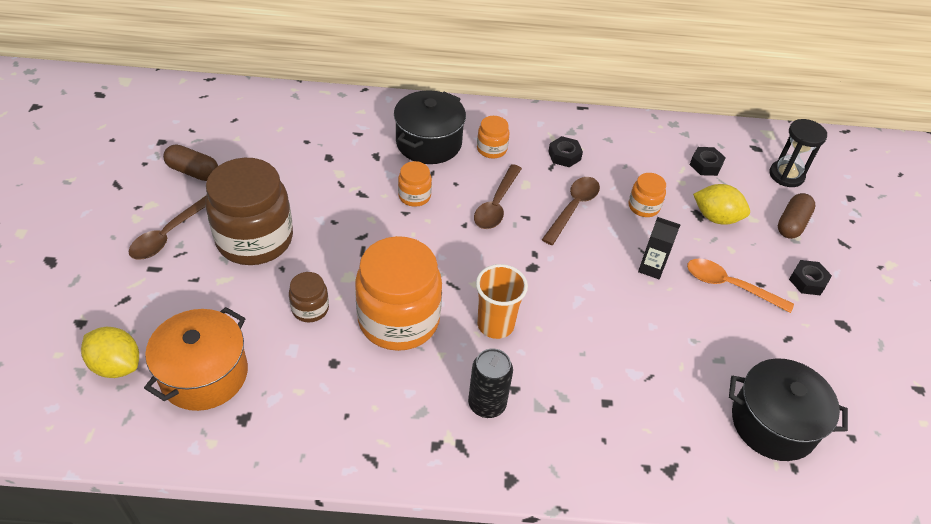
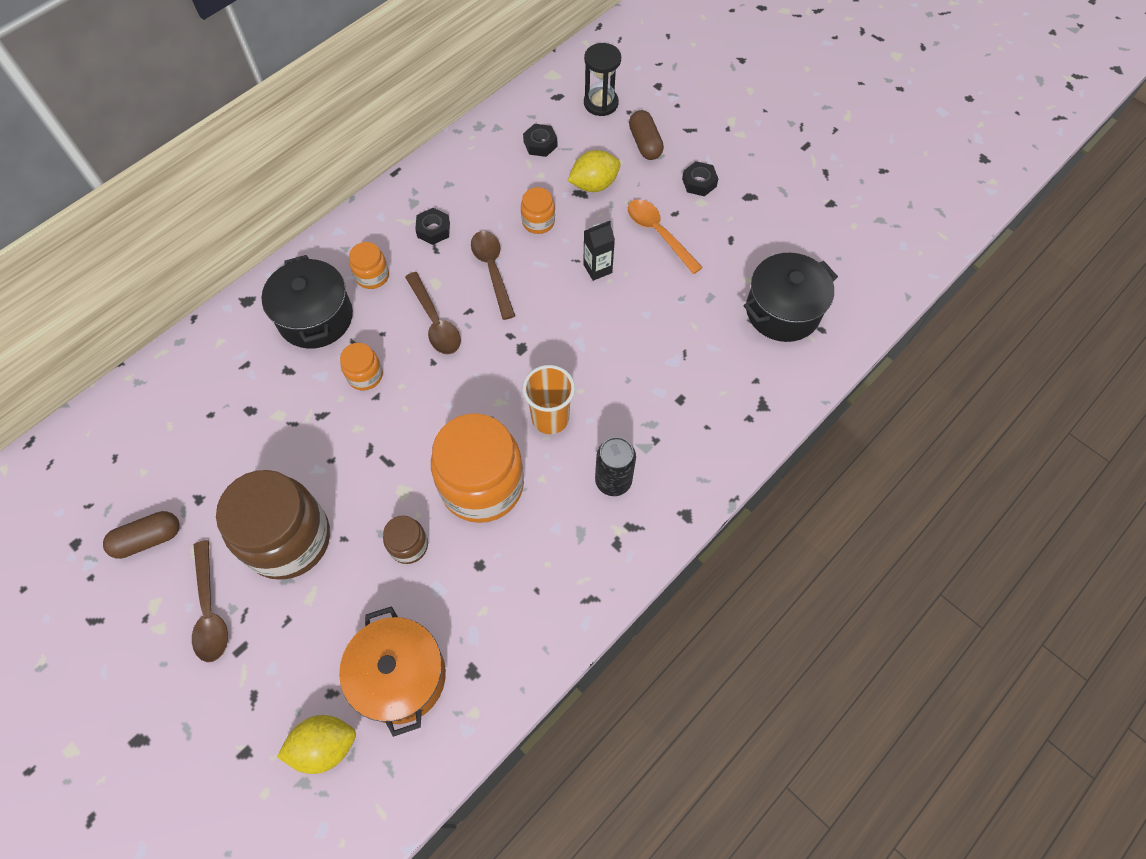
camera: 45 degrees left, 15 degrees up
orange spoon [687,258,794,313] -> orange spoon turned 75 degrees clockwise [628,199,703,274]

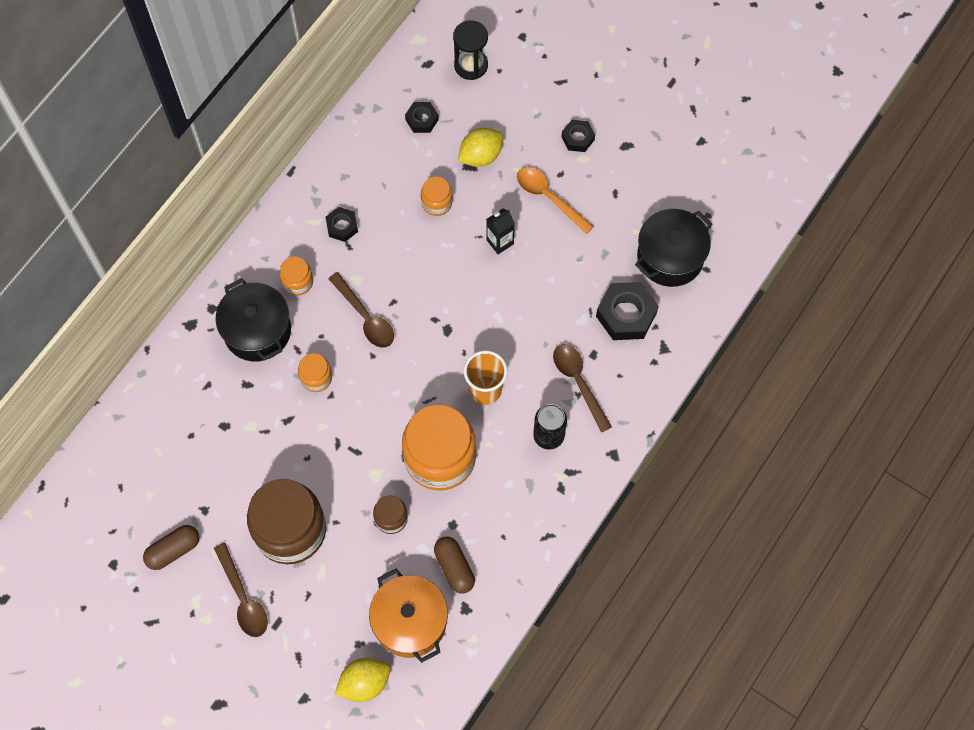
camera: 10 degrees left, 5 degrees up
brown spoon [471,231,515,320] -> brown spoon moved to [553,344,612,432]
brown capsule [629,110,664,160] -> brown capsule moved to [434,537,475,593]
none -> black nut [596,282,659,340]

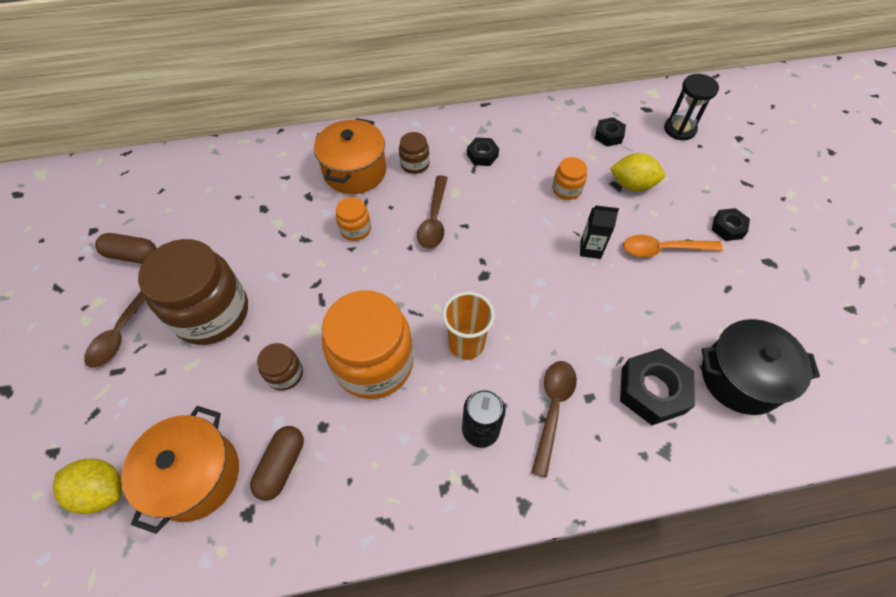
camera: 45 degrees right, 10 degrees down
black pot [215,278,291,361] -> orange pot [314,118,386,194]
orange jar [280,256,313,296] -> brown jar [399,132,430,174]
orange spoon [517,167,594,234] -> orange spoon turned 90 degrees counterclockwise [623,235,723,257]

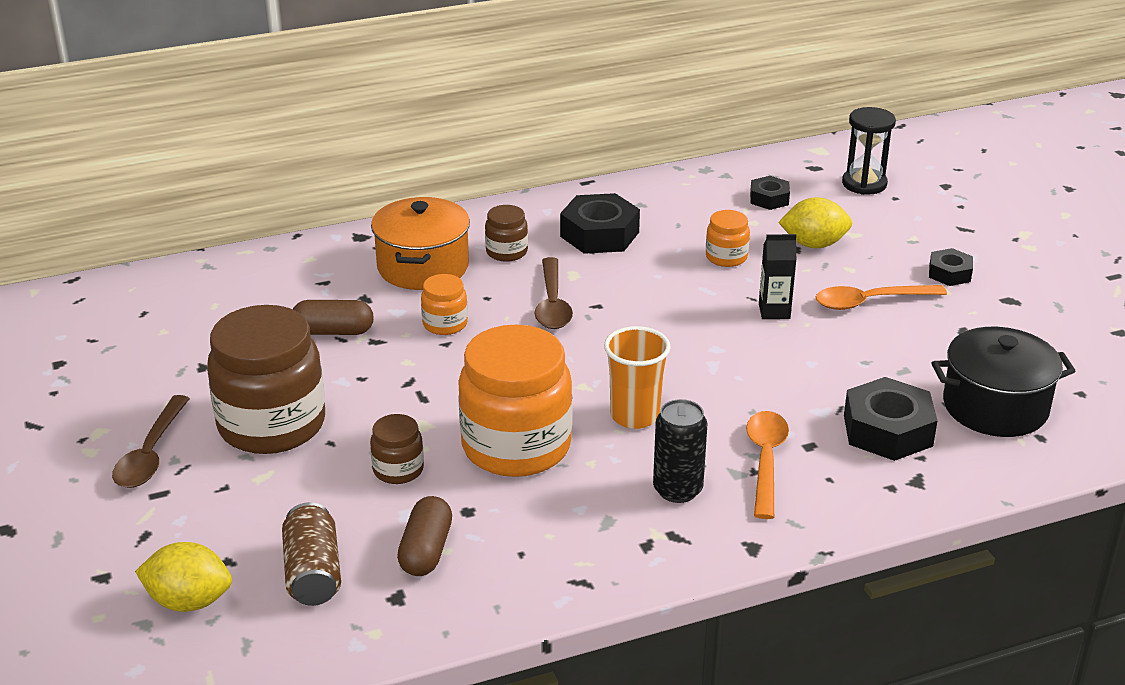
camera: 10 degrees left, 25 degrees down
brown capsule [95,233,157,264] -> brown capsule moved to [293,300,374,335]
orange pot [121,406,239,534] -> brown can [282,502,341,606]
black nut [467,137,499,166] -> black nut [560,193,640,254], size x1.76
brown spoon [532,361,577,478] -> orange spoon [746,411,789,519]

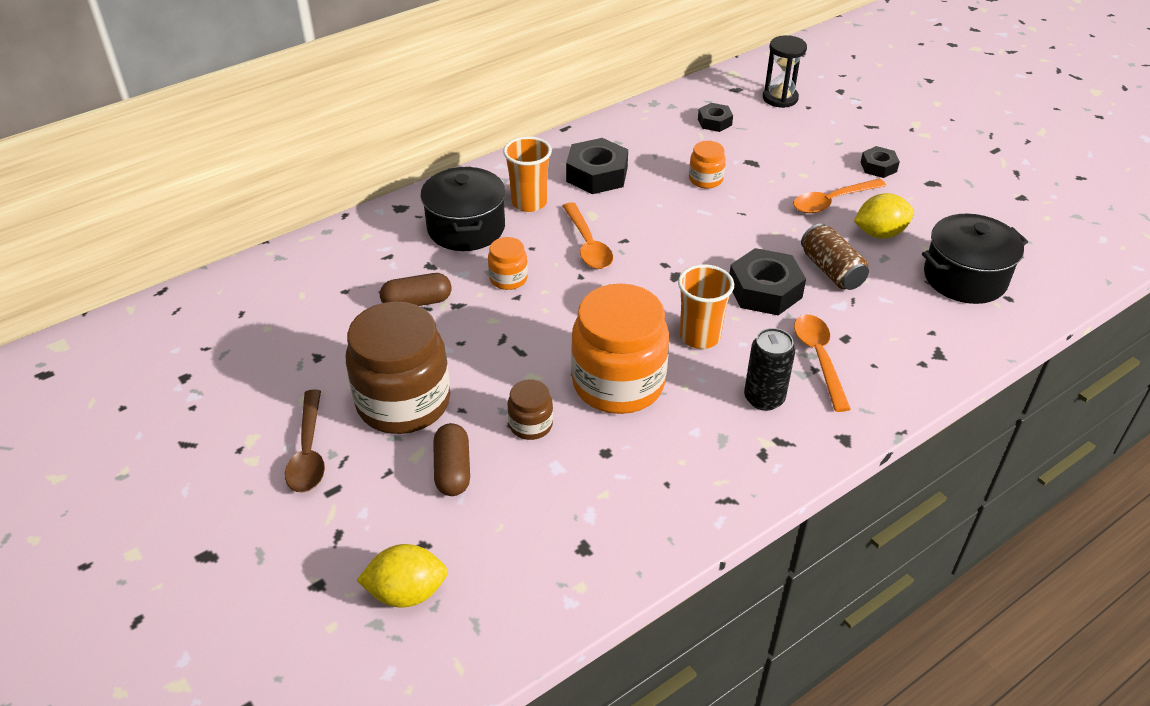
camera: 15 degrees left, 10 degrees up
brown can [282,502,341,606] -> brown can moved to [801,224,869,290]
orange pot [371,197,470,290] -> black pot [420,167,506,251]
brown capsule [397,496,452,576] -> brown capsule moved to [433,423,470,496]
brown jar [485,205,528,262] -> orange cup [503,136,552,212]
brown spoon [535,257,573,329] -> orange spoon [563,202,613,269]
black carton [759,234,796,319] -> none
yellow lemon [778,197,852,248] -> yellow lemon moved to [854,193,914,239]
black nut [844,377,938,461] -> black nut moved to [730,248,806,315]

